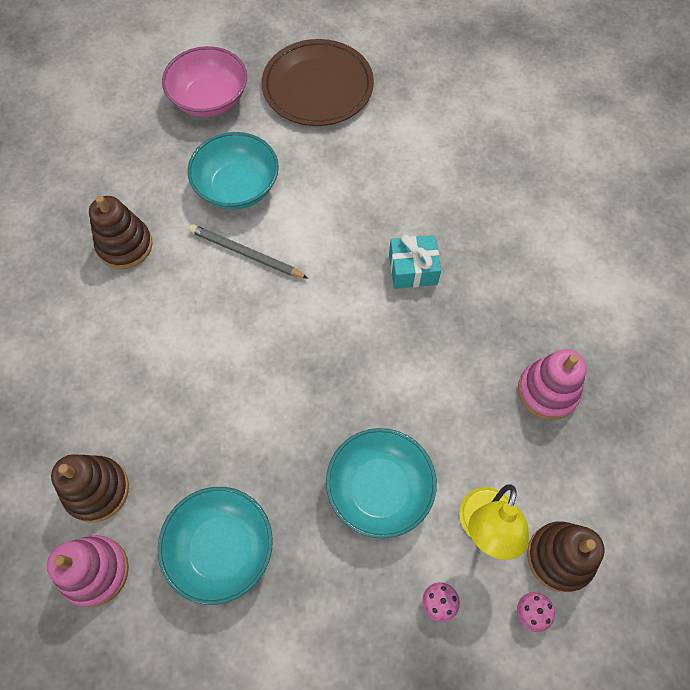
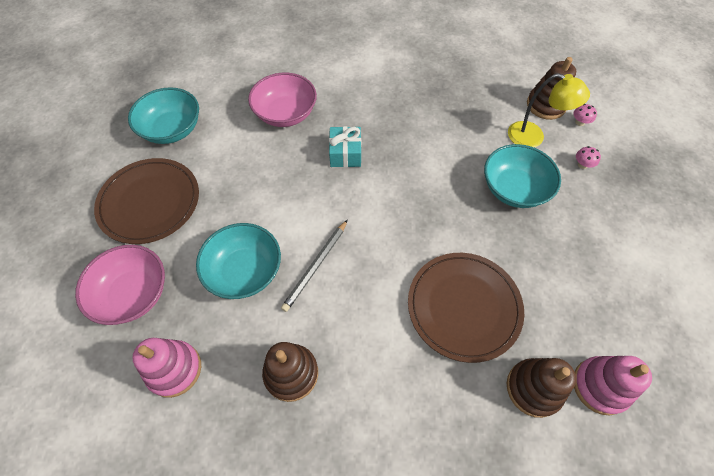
camera: 85 degrees left, 5 degrees down
turquoise bowl [157,487,273,605] -> turquoise bowl moved to [128,87,199,144]
pink stacking toy [518,349,586,420] -> pink stacking toy moved to [132,338,201,398]
none -> pink bowl [248,73,317,127]
none -> brown plate [408,253,524,363]

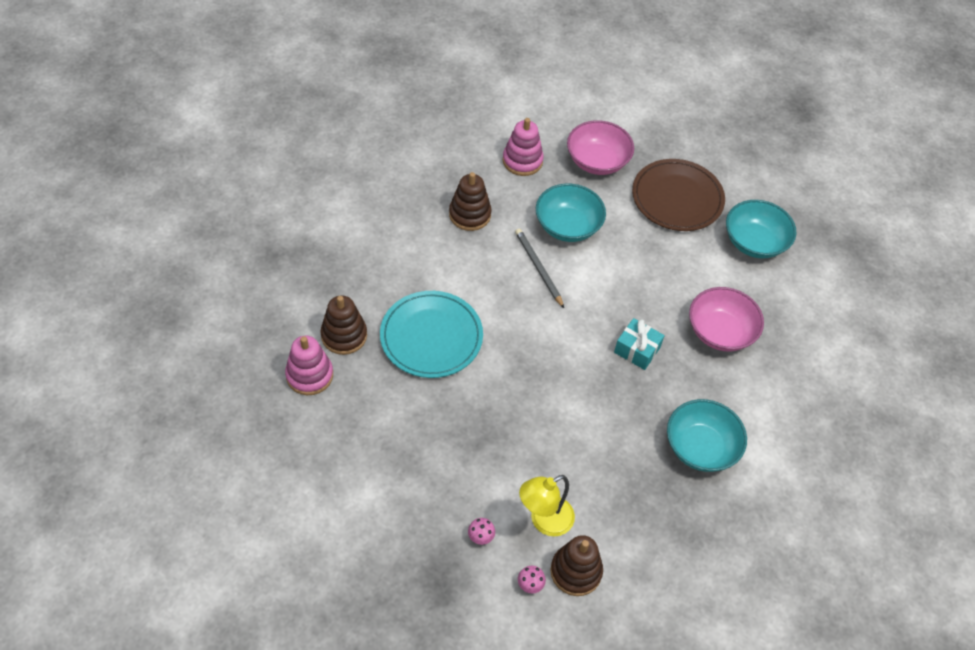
camera: 120 degrees right, 5 degrees down
brown plate [408,253,524,363] -> turquoise plate [380,291,483,378]
turquoise bowl [484,144,561,208] -> turquoise bowl moved to [667,399,747,472]

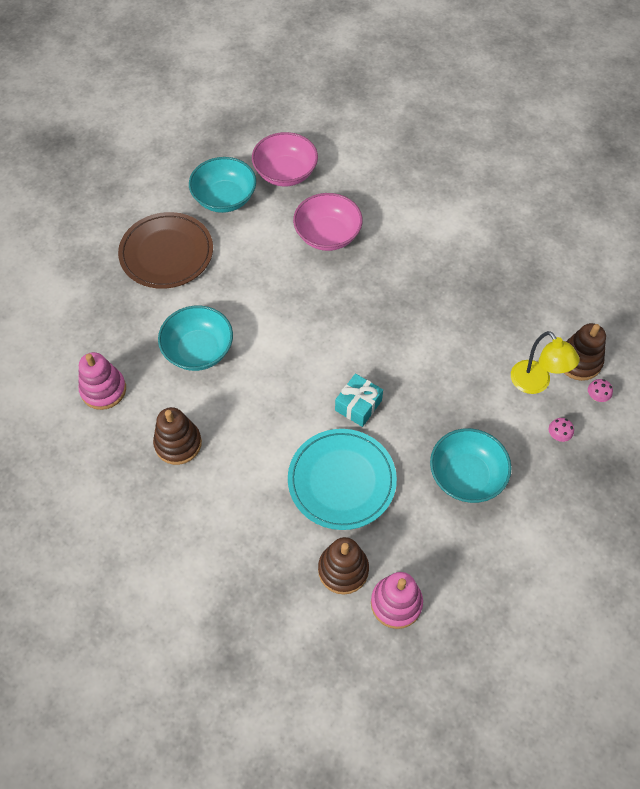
camera: 85 degrees left, 5 degrees up
grey pencil [515,229,564,308] -> none
pink bowl [567,120,634,175] -> pink bowl moved to [252,132,318,186]
turquoise gift [614,318,665,370] -> turquoise gift moved to [335,374,383,427]
turquoise bowl [667,399,747,472] -> turquoise bowl moved to [430,428,511,503]

